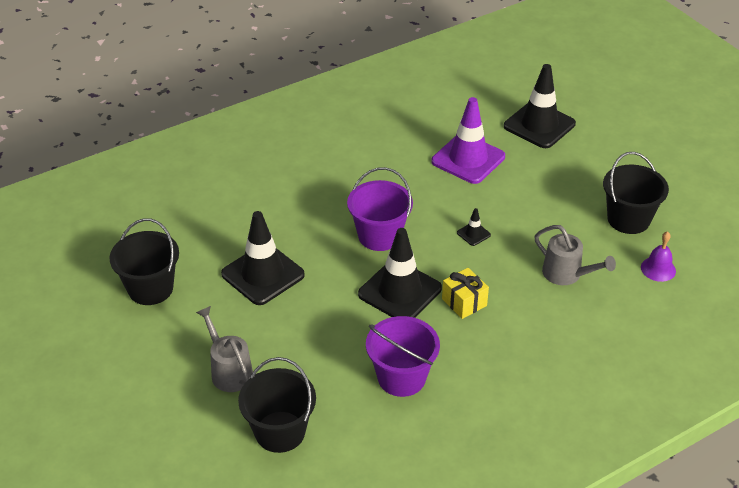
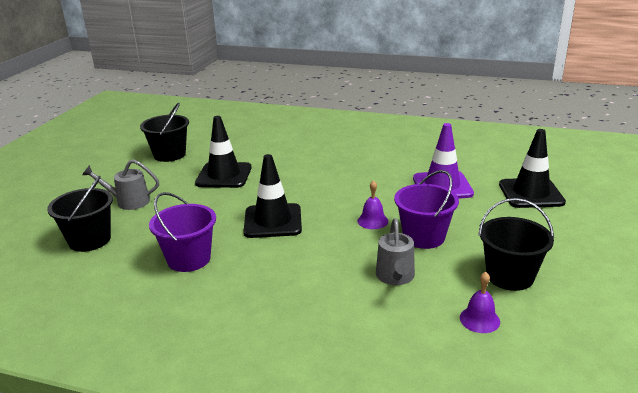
camera: 50 degrees right, 15 degrees down
grey watering can [196,306,253,392] -> grey watering can turned 105 degrees counterclockwise [82,159,159,210]
purple bucket [347,167,413,251] -> purple bucket moved to [394,170,459,249]
yellow gift [442,268,489,319] -> none
black traffic cone [457,208,491,246] -> purple bell [357,180,388,229]

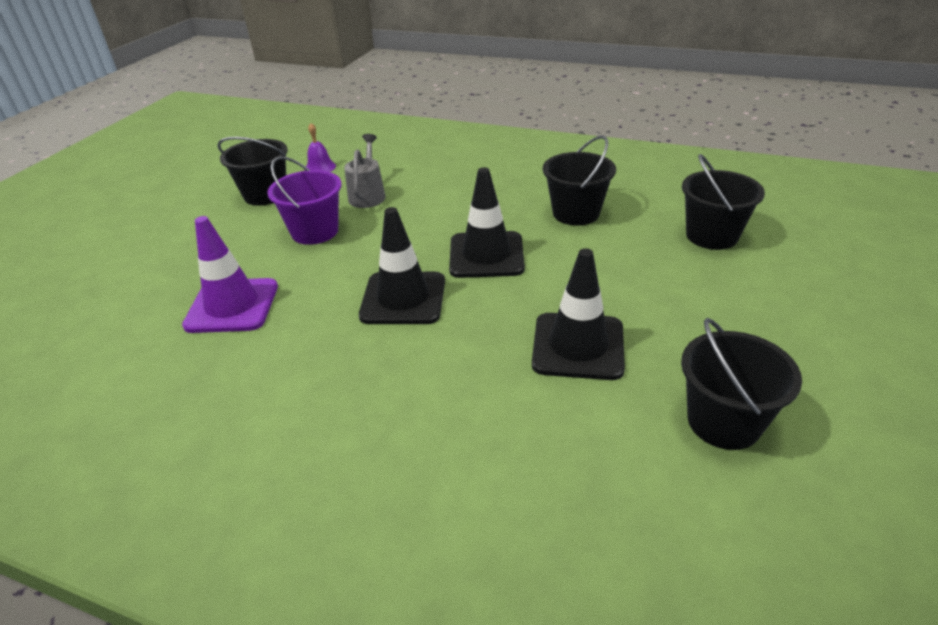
camera: 175 degrees left, 10 degrees up
grey watering can [82,159,159,210] -> none
purple bucket [149,192,216,272] -> black bucket [543,135,616,226]
purple bell [357,180,388,229] -> none
black traffic cone [499,129,566,208] -> black traffic cone moved to [359,207,445,324]

